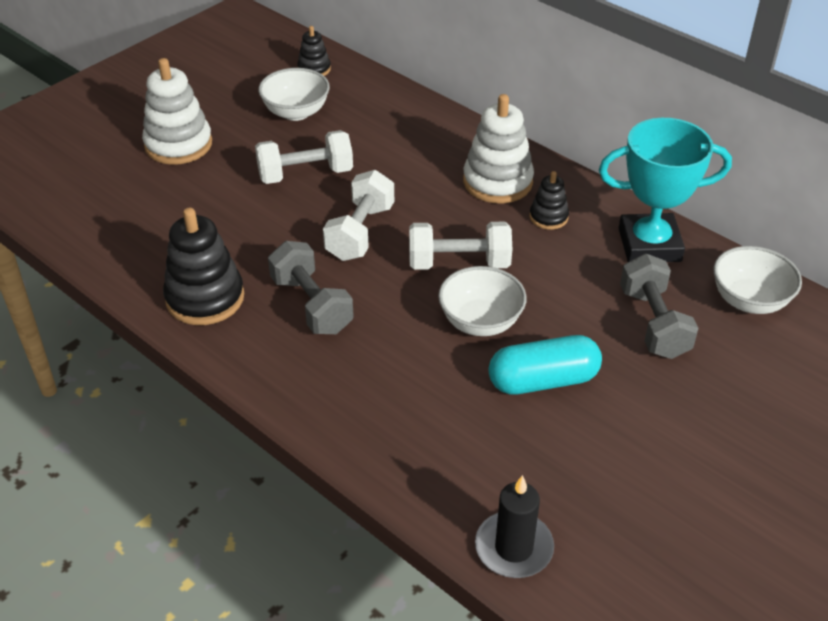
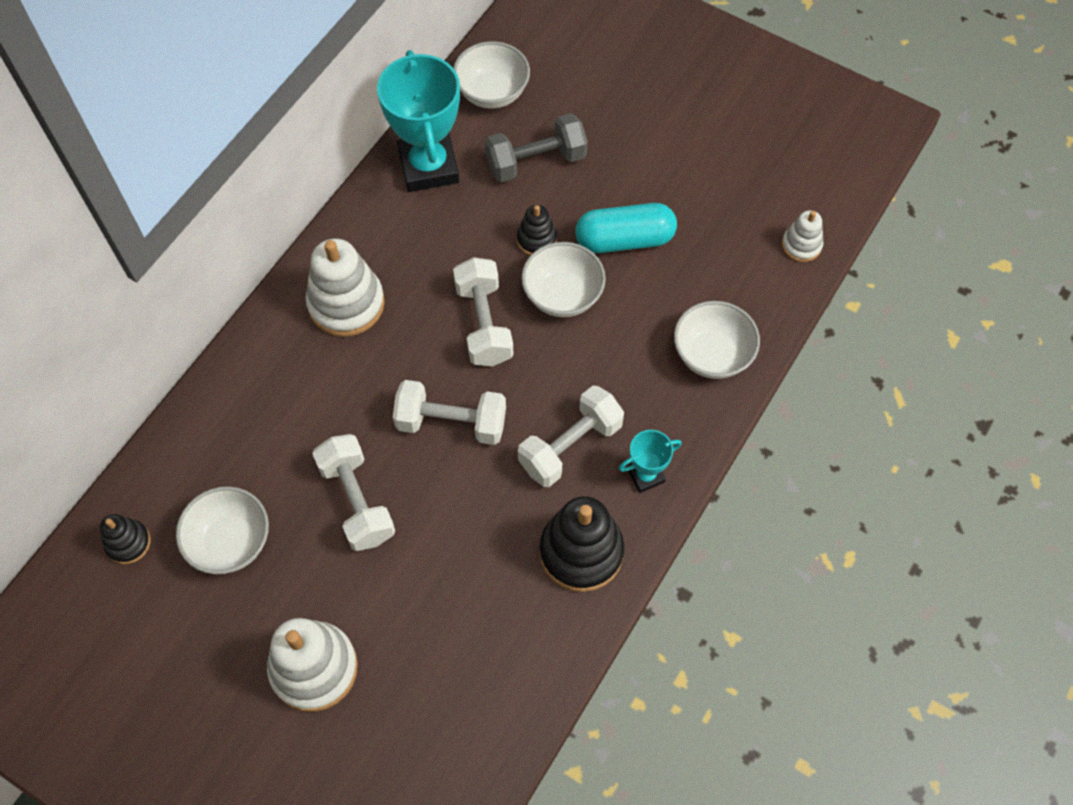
camera: 100 degrees left, 20 degrees up
grey dumbbell [268,241,354,334] -> white dumbbell [518,386,624,487]
black candle [475,475,554,578] -> white stacking toy [782,210,823,262]
turquoise capsule [488,335,602,395] -> turquoise capsule turned 75 degrees counterclockwise [575,203,677,253]
black stacking toy [530,171,569,230] -> black stacking toy moved to [517,205,557,256]
none -> turquoise trophy [619,430,682,493]
none -> white bowl [674,301,760,379]

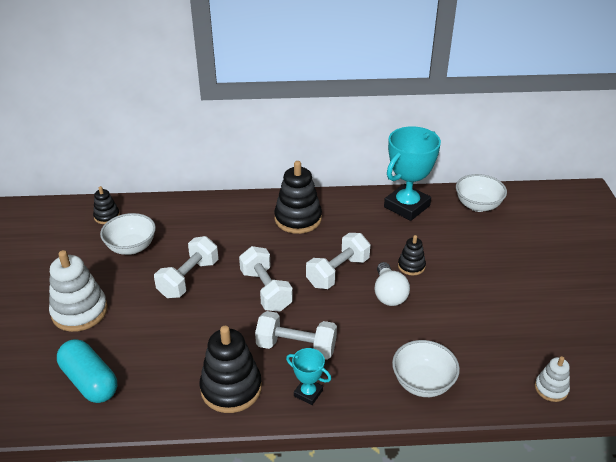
camera: 55 degrees right, 25 degrees down
white stacking toy [306,238,385,337] -> black stacking toy [274,161,322,234]
grey dumbbell [485,113,588,182] -> none
white bowl [521,242,606,317] -> white light bulb [375,262,410,306]
turquoise capsule [575,203,677,253] -> turquoise capsule moved to [57,339,117,403]

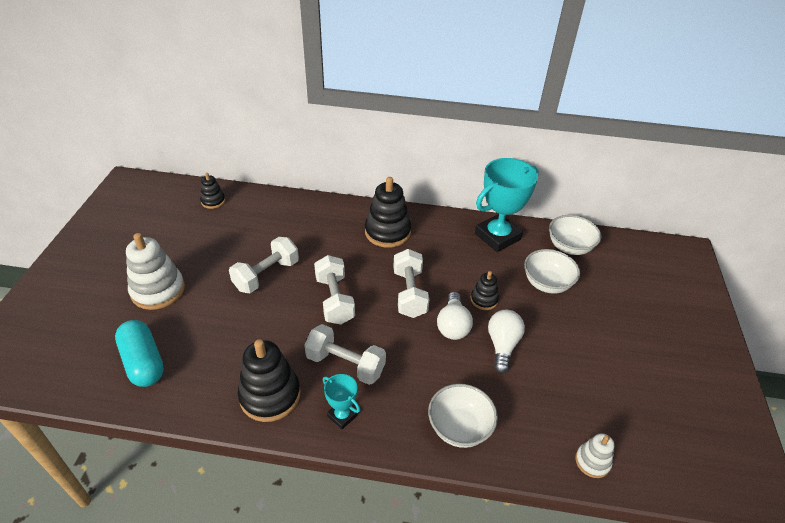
camera: 10 degrees right, 5 degrees up
white bowl [100,213,156,255] -> white bowl moved to [524,249,580,294]
white dumbbell [306,233,370,289] -> white dumbbell turned 60 degrees counterclockwise [393,249,429,318]
none -> white light bulb [488,310,525,374]

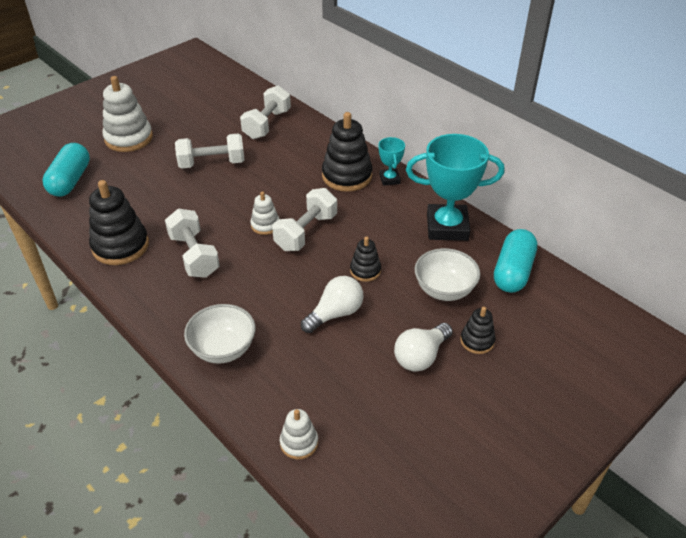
camera: 40 degrees right, 0 degrees up
black stacking toy [200,173,225,209] -> black stacking toy moved to [460,307,496,354]
white dumbbell [314,255,355,325] -> white dumbbell moved to [240,85,291,139]
turquoise trophy [323,374,360,429] -> turquoise trophy moved to [379,137,405,186]
white light bulb [437,292,473,340] -> white light bulb moved to [394,323,453,372]
white bowl [549,215,601,255] -> turquoise capsule [494,229,537,293]
none -> white stacking toy [250,191,279,235]

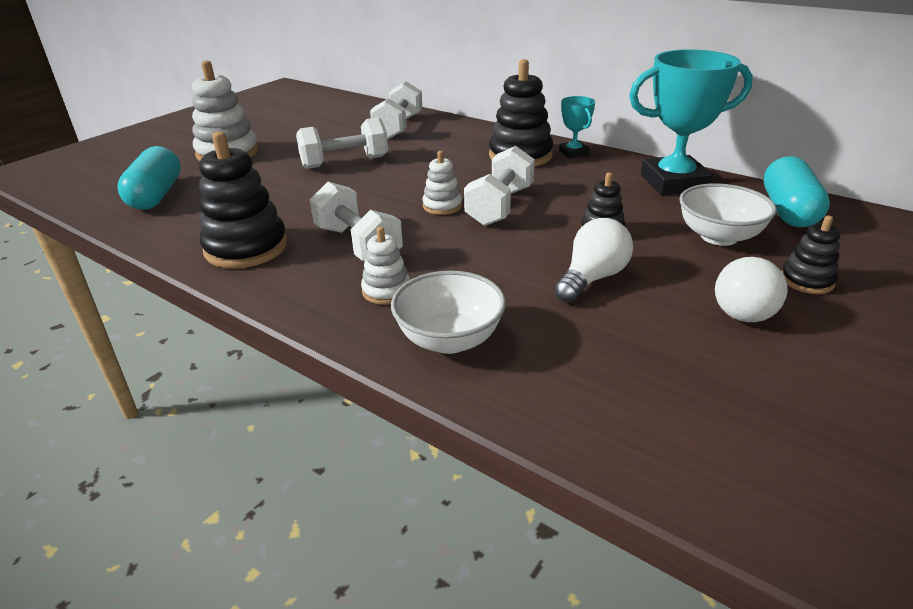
camera: 10 degrees left, 10 degrees down
white stacking toy [280,409,318,460] -> white stacking toy moved to [361,227,410,305]

